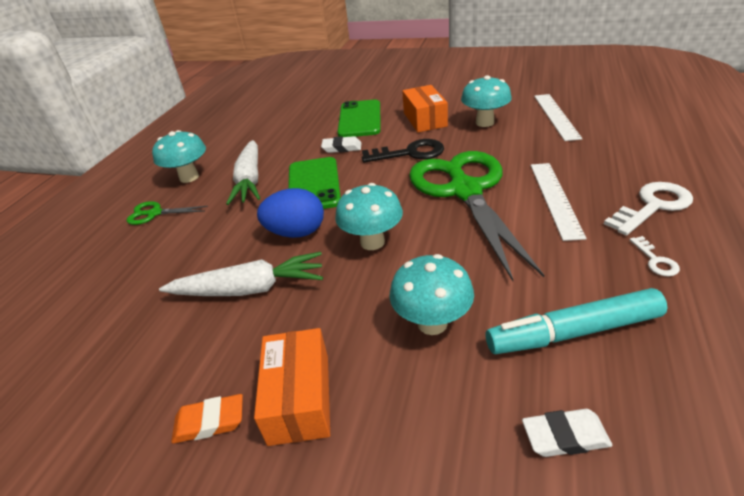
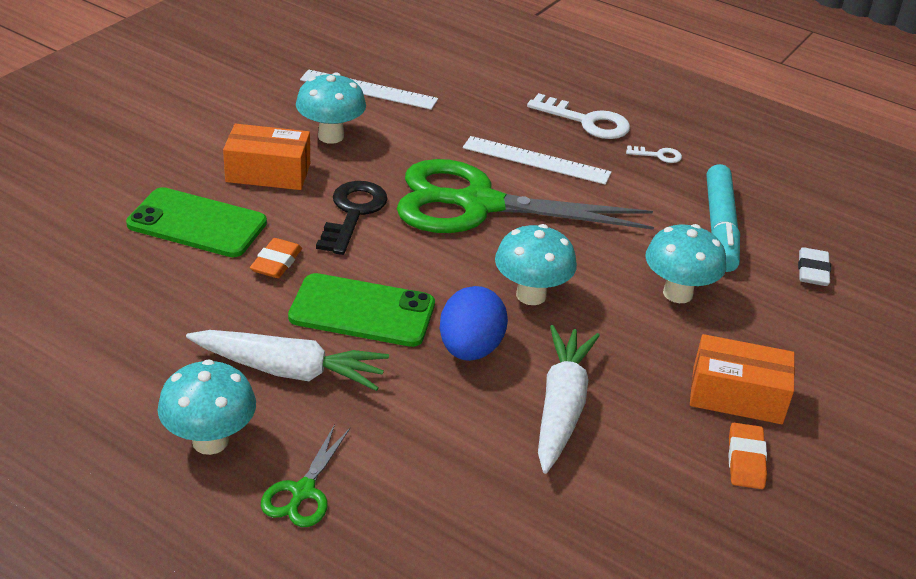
camera: 80 degrees left, 0 degrees up
white eraser [321,136,361,153] -> orange eraser [250,238,302,278]
white key [604,182,693,236] -> white key turned 135 degrees clockwise [527,93,630,139]

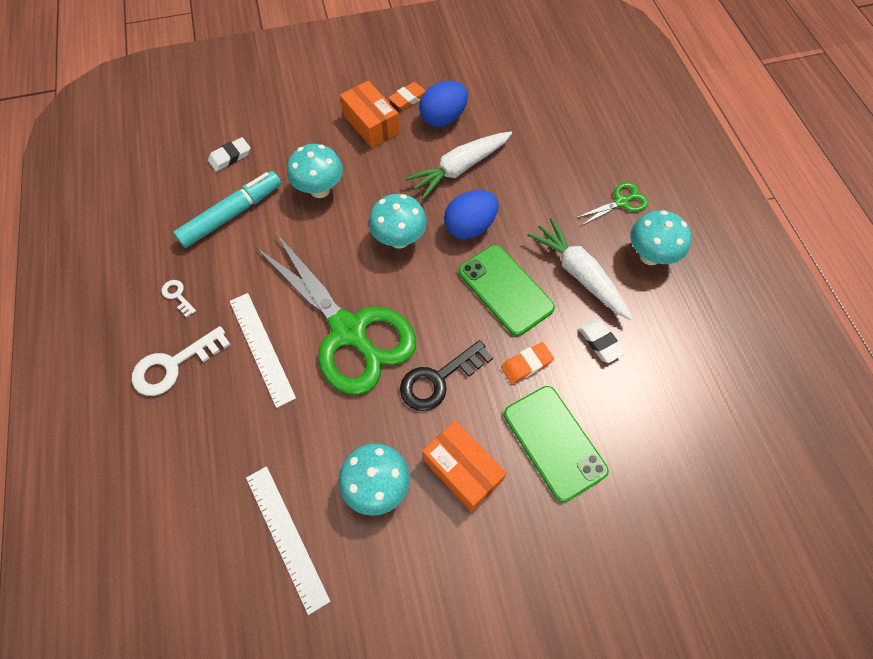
camera: 135 degrees left, 25 degrees up
white key [527,93,630,139] -> white key turned 105 degrees counterclockwise [132,326,231,396]
none -> blue egg [419,81,468,127]
none -> white eraser [579,319,625,363]

